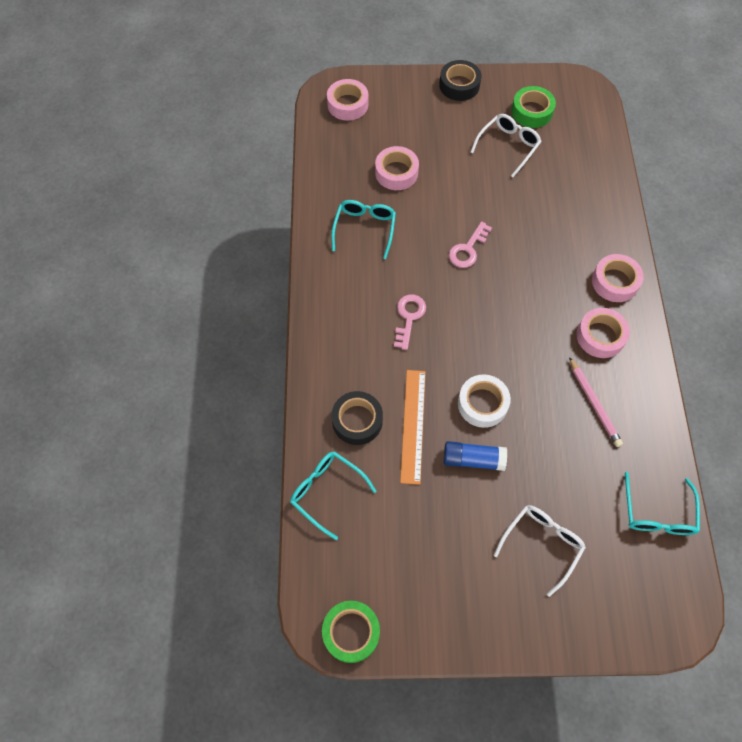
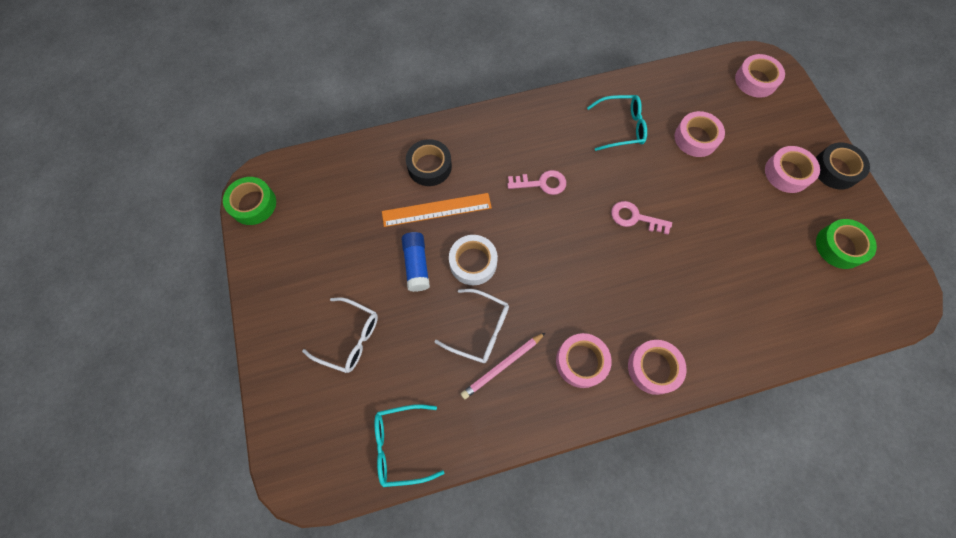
camera: 75 degrees right, 5 degrees up
turquoise glasses [290,451,377,540] -> none
white glasses [470,114,542,177] -> white glasses moved to [434,289,509,363]
none -> pink tape [765,146,820,193]

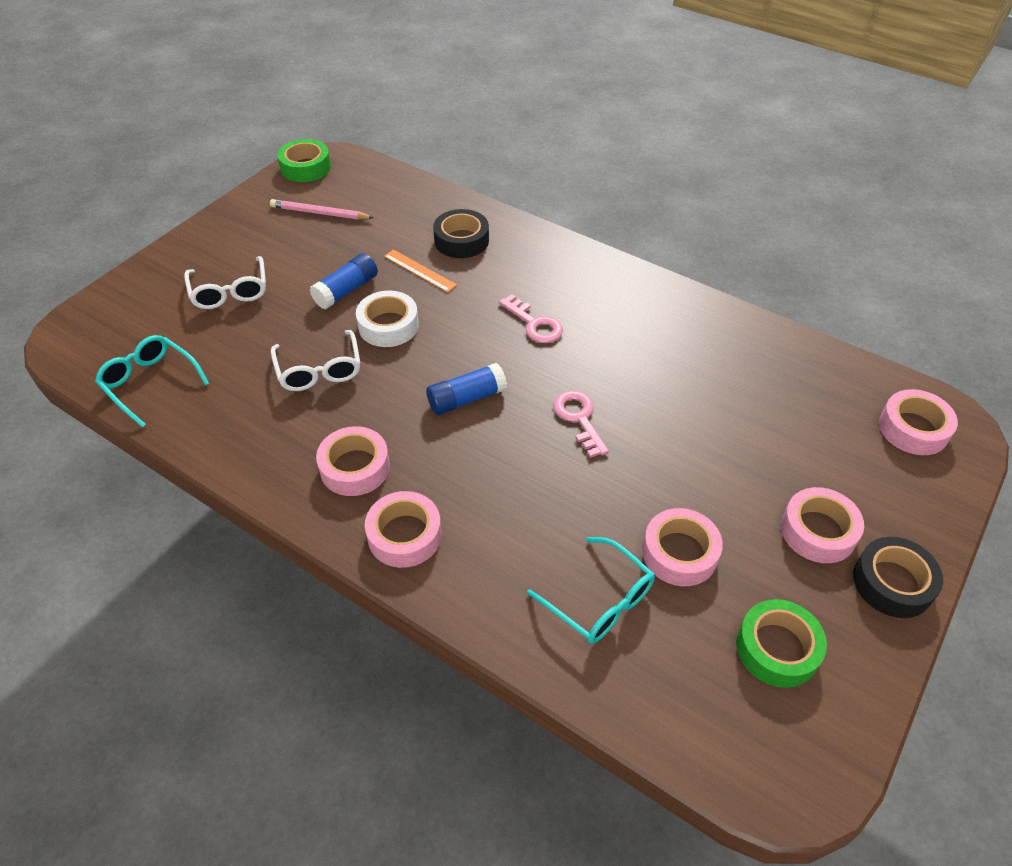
camera: 50 degrees right, 20 degrees down
orange ruler [382,193,492,227] -> orange ruler [384,249,457,292], size x0.65
pink pencil [461,332,546,399] -> pink pencil moved to [270,199,374,220]
turquoise glasses [587,95,647,151] -> turquoise glasses moved to [527,537,655,644]
pink tape [674,111,725,157] -> pink tape moved to [642,508,723,586]
none -> blue glue stick [426,363,507,415]

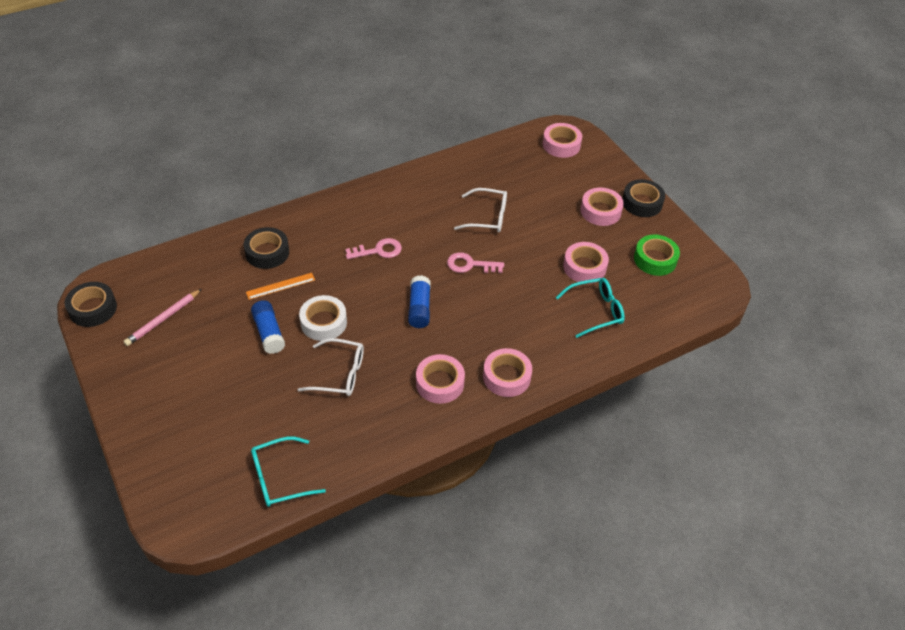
camera: 65 degrees left, 0 degrees up
white glasses [184,256,266,309] -> white glasses moved to [454,188,507,232]
green tape [277,139,331,182] -> black tape [64,282,117,327]

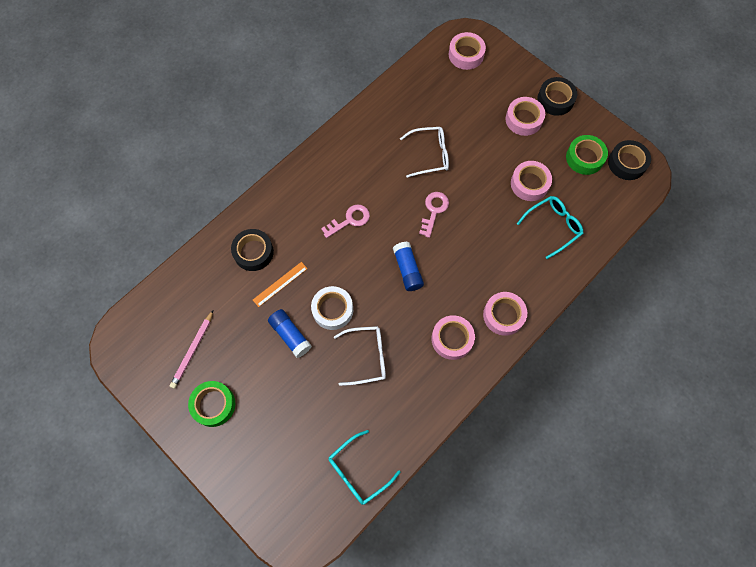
camera: 15 degrees left, 20 degrees up
black tape [64,282,117,327] -> black tape moved to [608,140,651,180]
pink key [447,252,504,273] -> pink key turned 120 degrees clockwise [419,192,449,238]
none -> green tape [188,381,235,427]

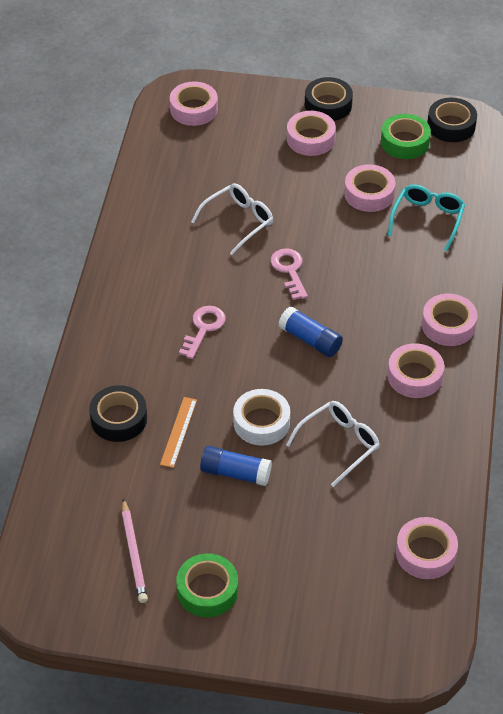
camera: 35 degrees left, 20 degrees down
turquoise glasses [328,430,400,505] -> pink tape [396,517,458,579]

